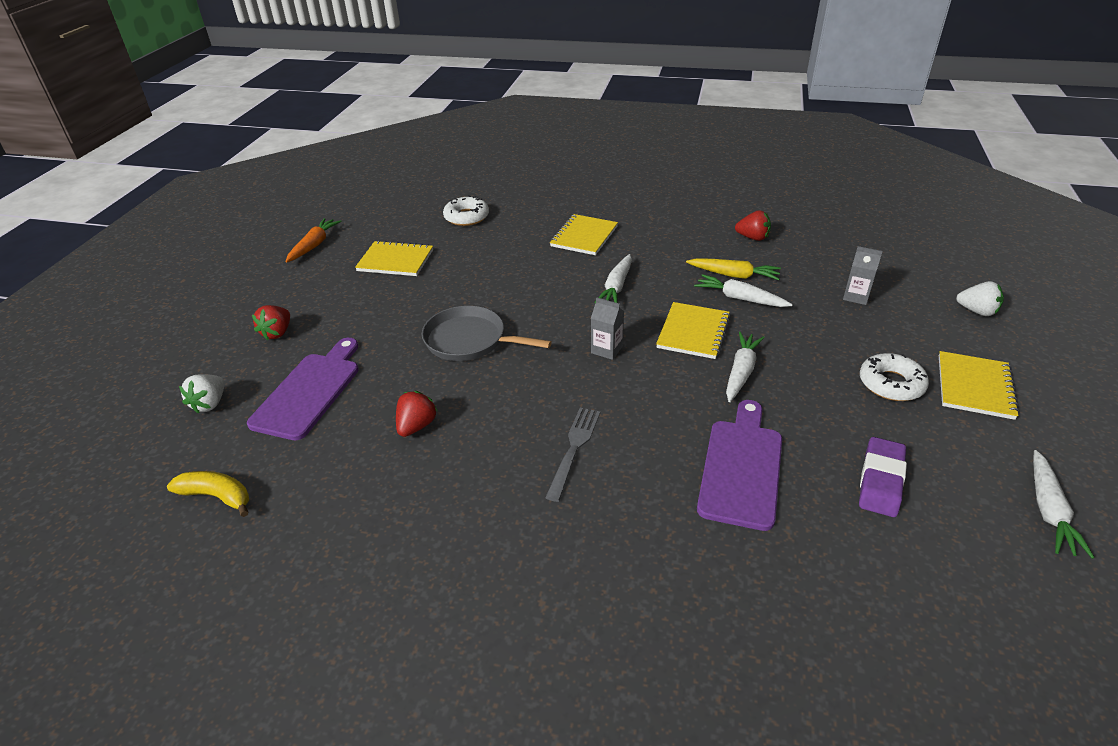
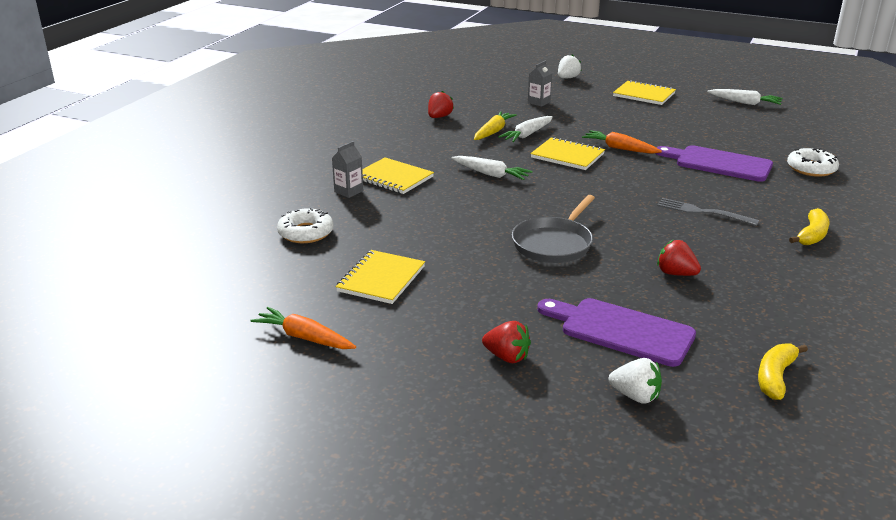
camera: 80 degrees left, 10 degrees down
grey carton [591,298,624,360] -> grey carton moved to [332,141,363,198]
white carrot [726,332,765,402] -> orange carrot [582,130,662,154]
purple eraser [859,437,907,517] -> none
white donut [860,353,929,401] -> white donut moved to [787,148,839,177]
none -> yellow banana [789,208,830,245]

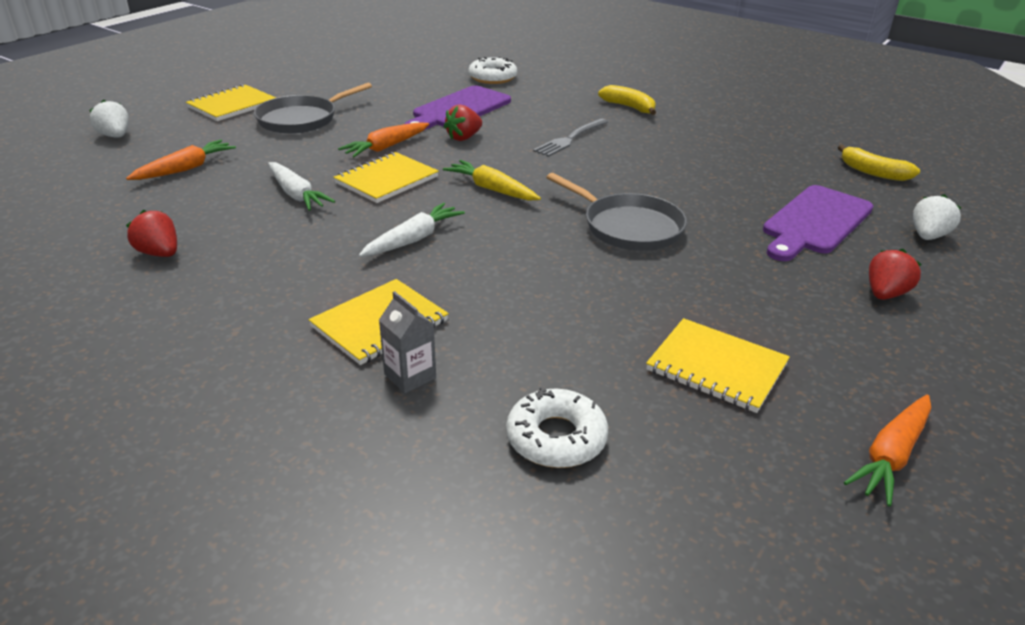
camera: 80 degrees left, 5 degrees up
yellow carrot [474,111,517,140] -> yellow carrot moved to [443,160,541,201]
grey carton [528,61,552,107] -> orange carrot [126,140,236,180]
red strawberry [657,239,701,276] -> red strawberry moved to [444,105,482,141]
white carrot [707,89,783,105] -> none
none -> grey pan [254,83,372,134]

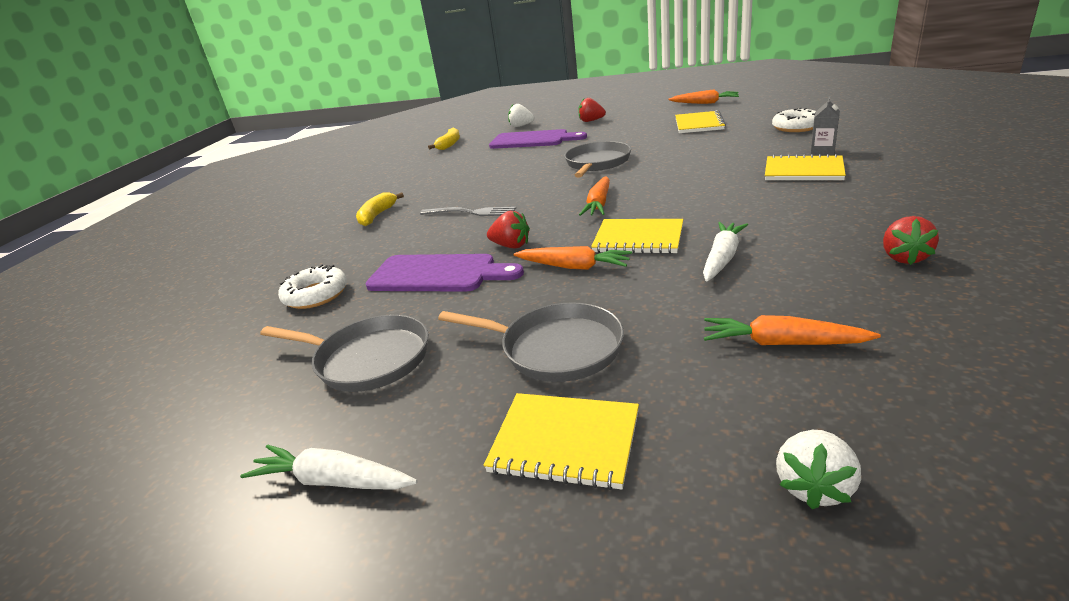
camera: 110 degrees left, 5 degrees down
white carrot [359,203,465,257] -> white carrot moved to [240,444,418,490]
yellow carrot [443,160,541,201] -> orange carrot [579,176,610,216]
none -> grey pan [260,314,428,392]

